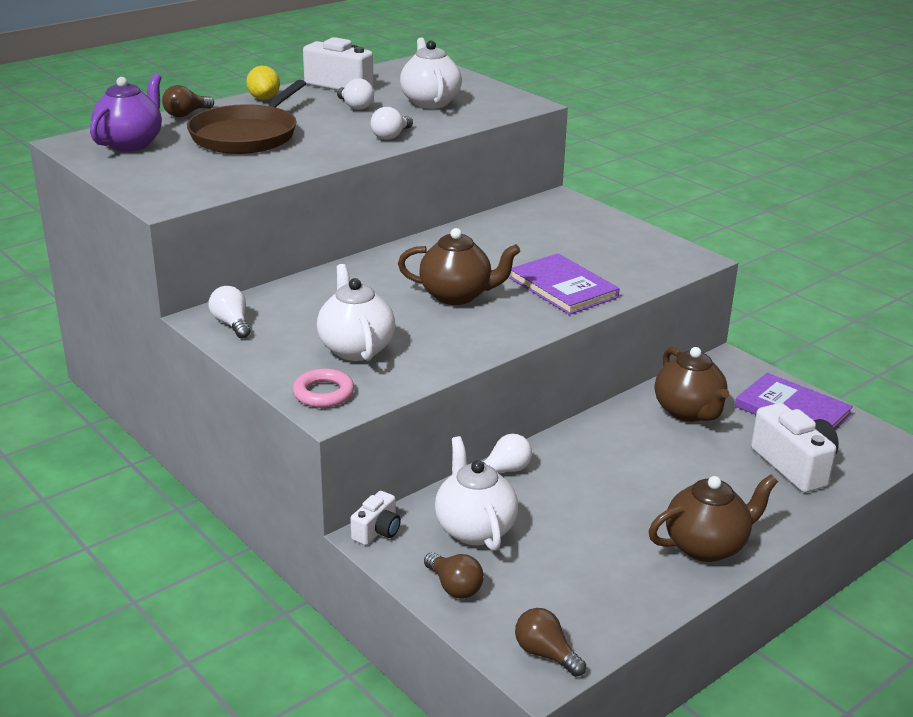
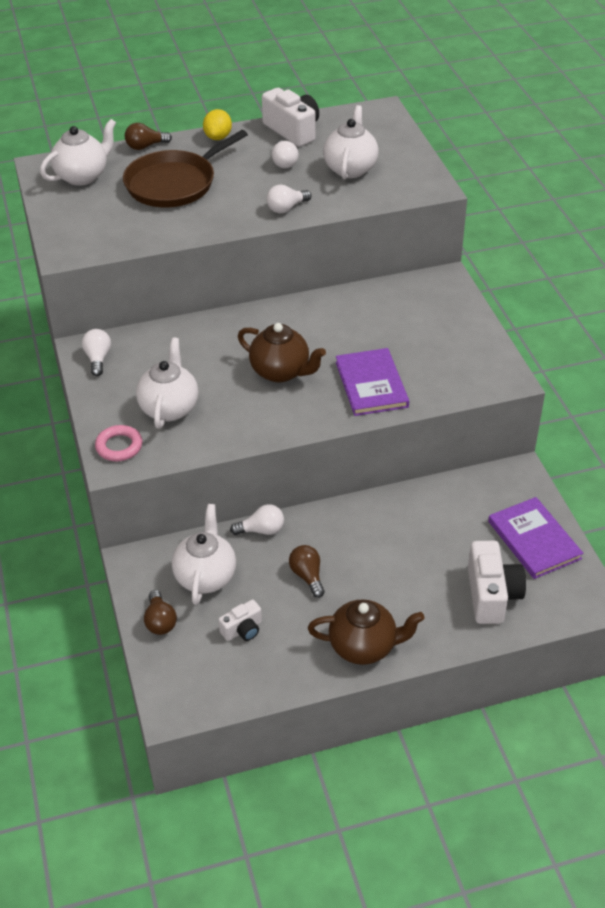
camera: 25 degrees right, 15 degrees up
purple teapot [90,74,162,152] -> white teapot [40,119,116,186]
white camera [350,491,401,545] -> white camera moved to [218,599,262,641]
brown light bulb [515,608,586,677] -> brown light bulb moved to [289,545,325,598]
brown teapot [655,347,729,422] -> none

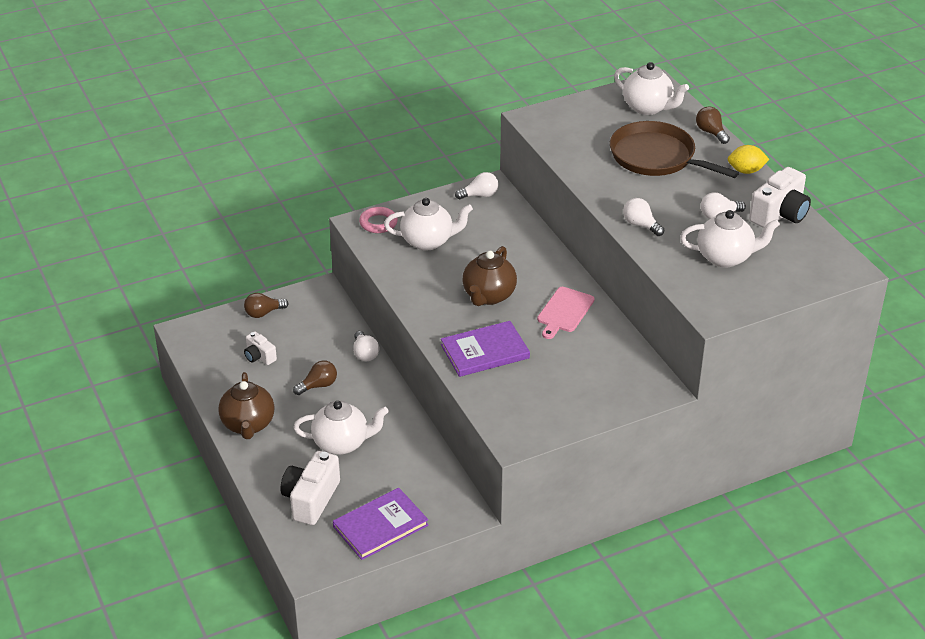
camera: 80 degrees right, 5 degrees down
white teapot [172,504,236,605] -> white teapot moved to [293,401,389,455]
white camera [468,541,526,624] -> white camera turned 120 degrees clockwise [281,451,340,525]
none -> pink cutting board [537,287,595,339]

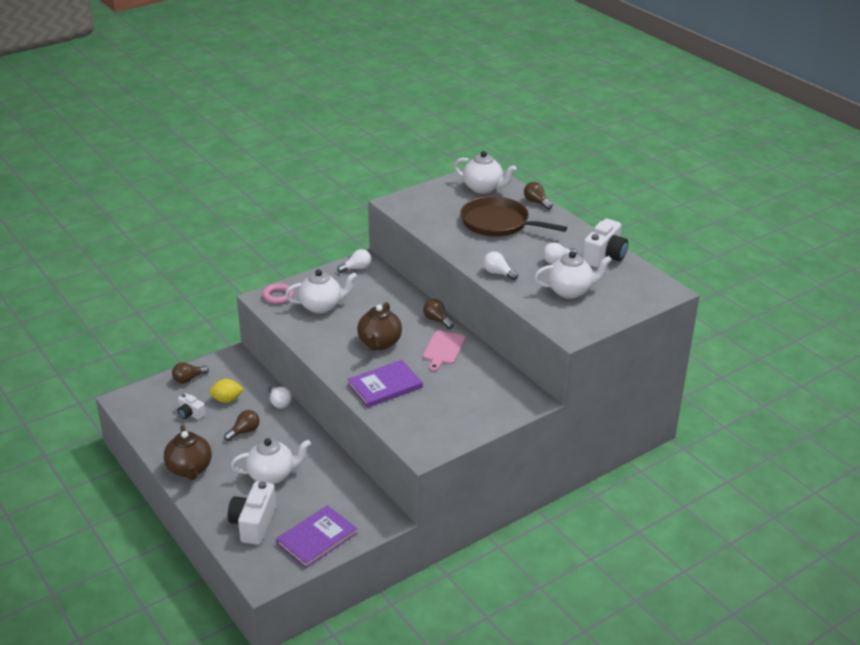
camera: 10 degrees left, 5 degrees down
yellow lemon [728,145,769,174] -> yellow lemon moved to [209,379,244,403]
none -> brown light bulb [423,299,454,329]

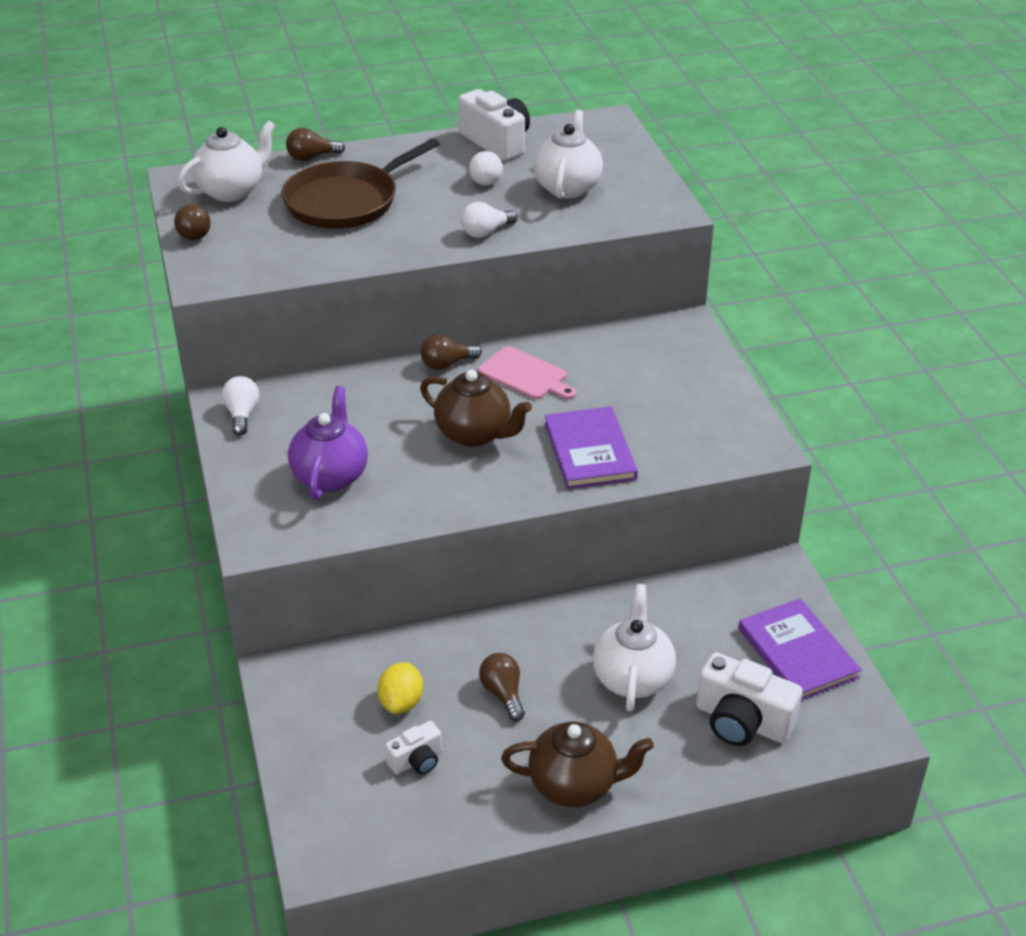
camera: 70 degrees left, 5 degrees up
brown light bulb [172,362,209,384] -> brown light bulb moved to [174,204,211,240]
pink ring [262,283,294,304] -> none
white light bulb [268,385,292,408] -> none
white teapot [285,270,357,314] -> purple teapot [288,386,368,500]

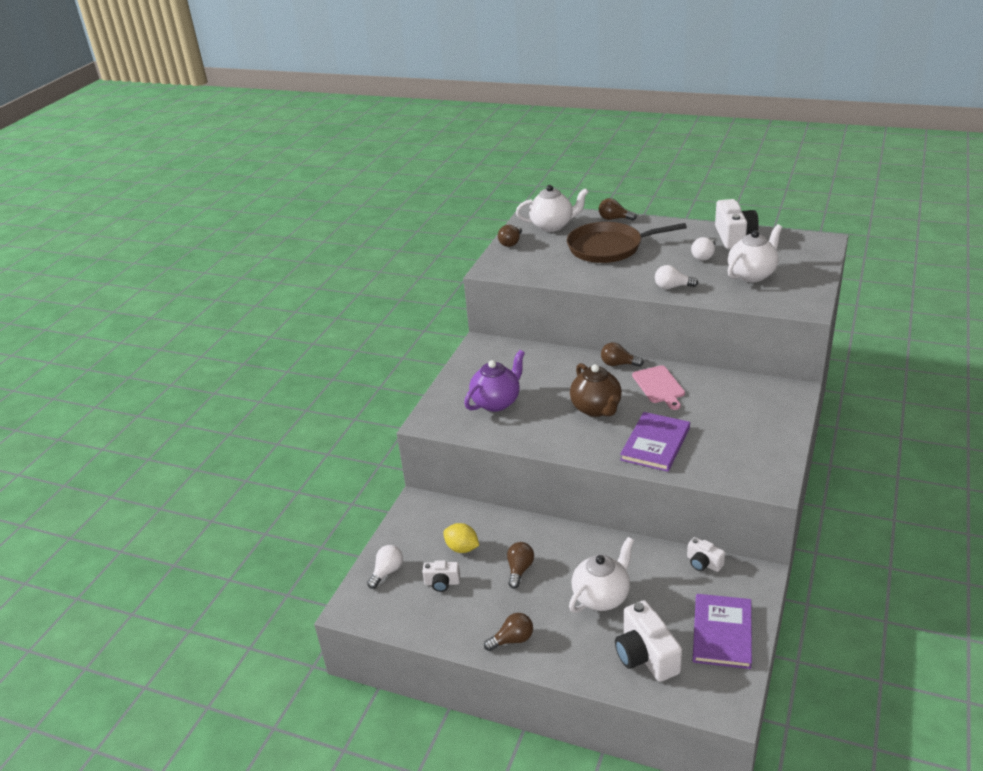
camera: 40 degrees right, 5 degrees down
white light bulb [222,376,259,435] -> white light bulb moved to [367,545,403,589]
yellow lemon [377,662,423,714] -> yellow lemon turned 75 degrees clockwise [443,523,479,553]
brown teapot [501,721,654,807] -> brown light bulb [484,613,533,651]
none -> white camera [687,537,725,572]

